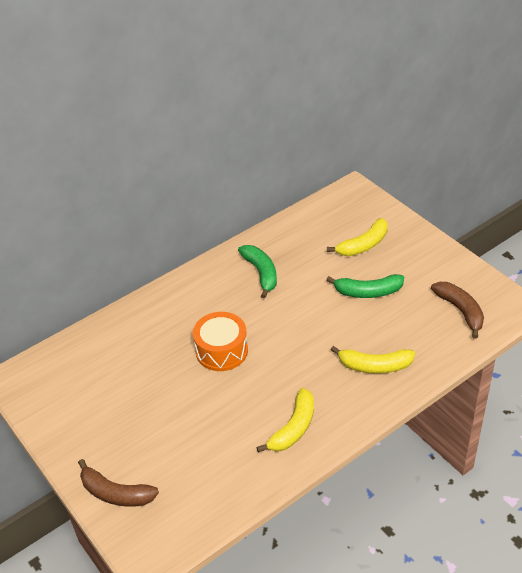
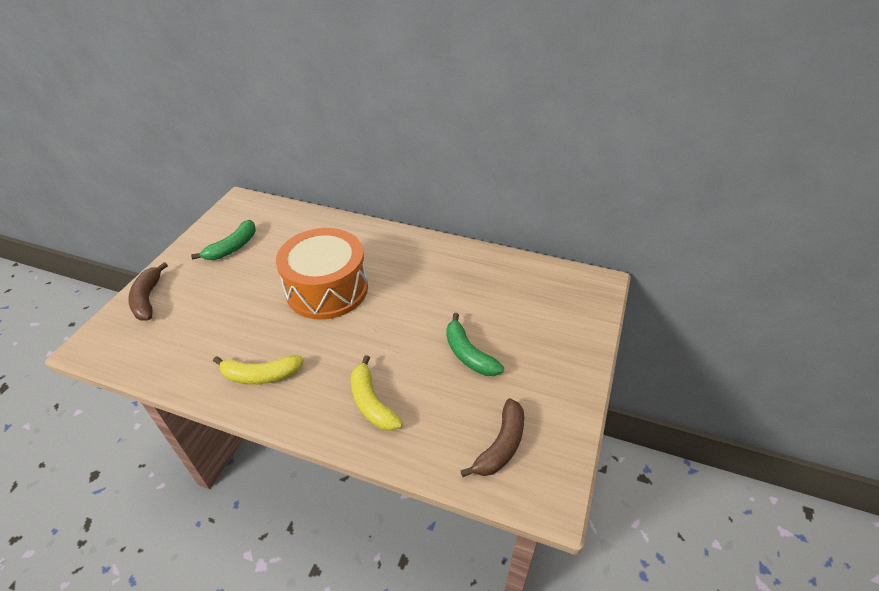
camera: 55 degrees right, 0 degrees up
orange drum [193,312,248,371] -> orange drum [276,228,368,320], size x1.62
green banana [238,245,277,298] -> green banana moved to [191,220,256,260]
yellow banana [327,218,388,256] -> none

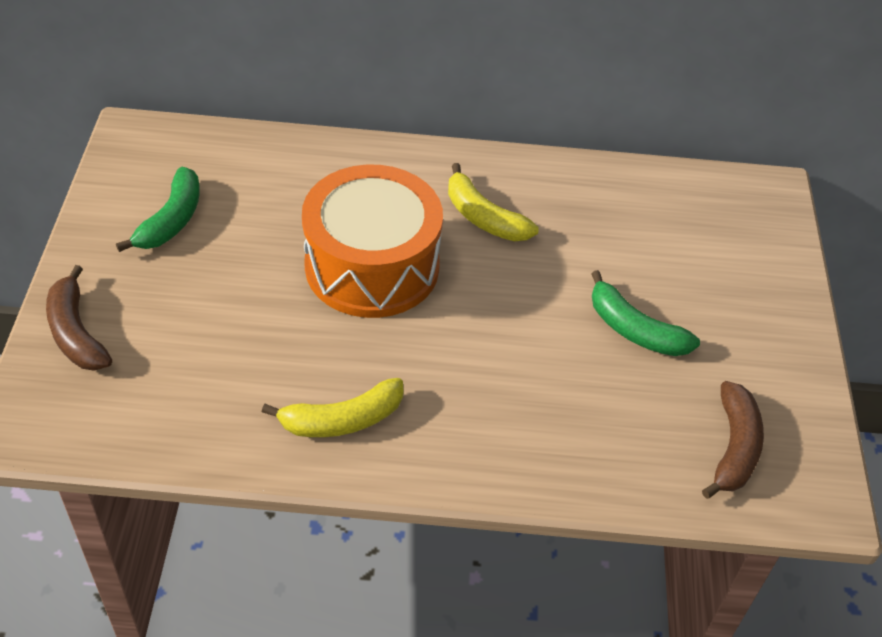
camera: 20 degrees left, 5 degrees up
yellow banana [351,355,403,431] -> yellow banana moved to [448,163,539,241]

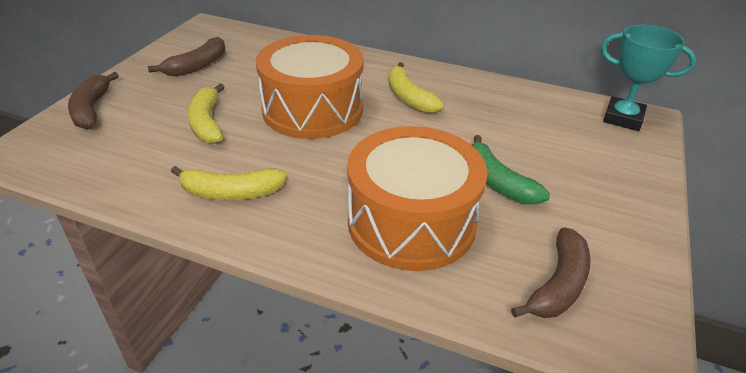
camera: 20 degrees right, 10 degrees down
green banana [116,167,200,252] -> brown banana [148,37,225,77]
none -> yellow banana [187,84,224,144]
none -> orange drum [347,126,488,271]
none -> turquoise trophy [601,25,696,131]

